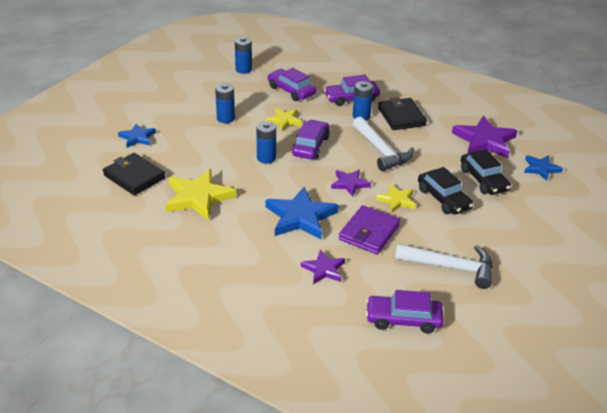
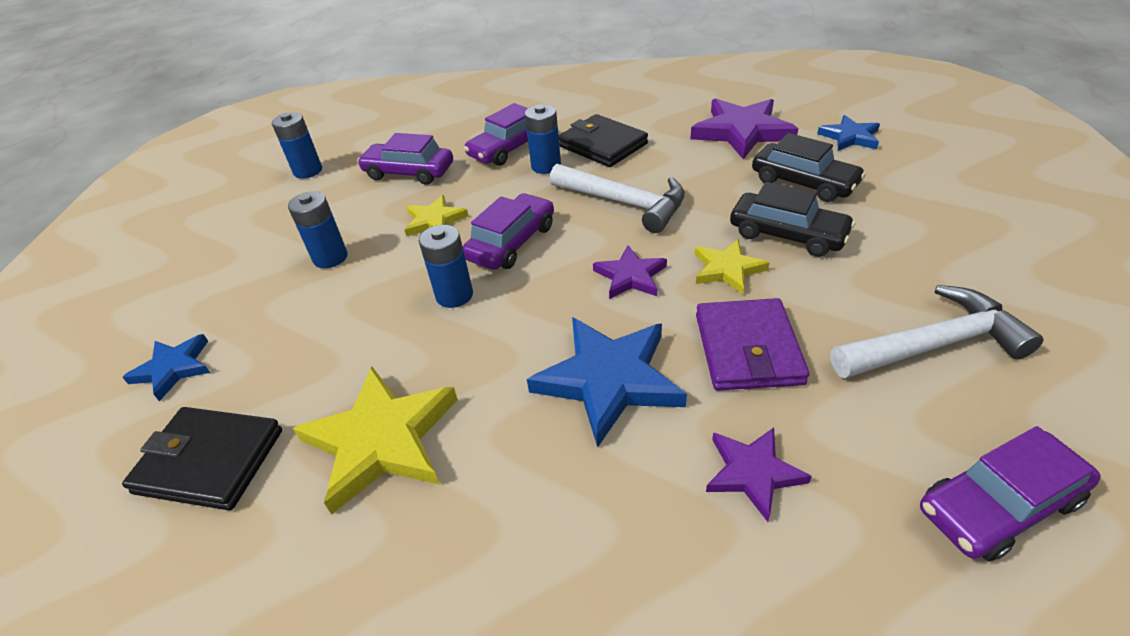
camera: 25 degrees left, 5 degrees up
purple car [292,120,330,159] -> purple car turned 45 degrees clockwise [463,193,554,270]

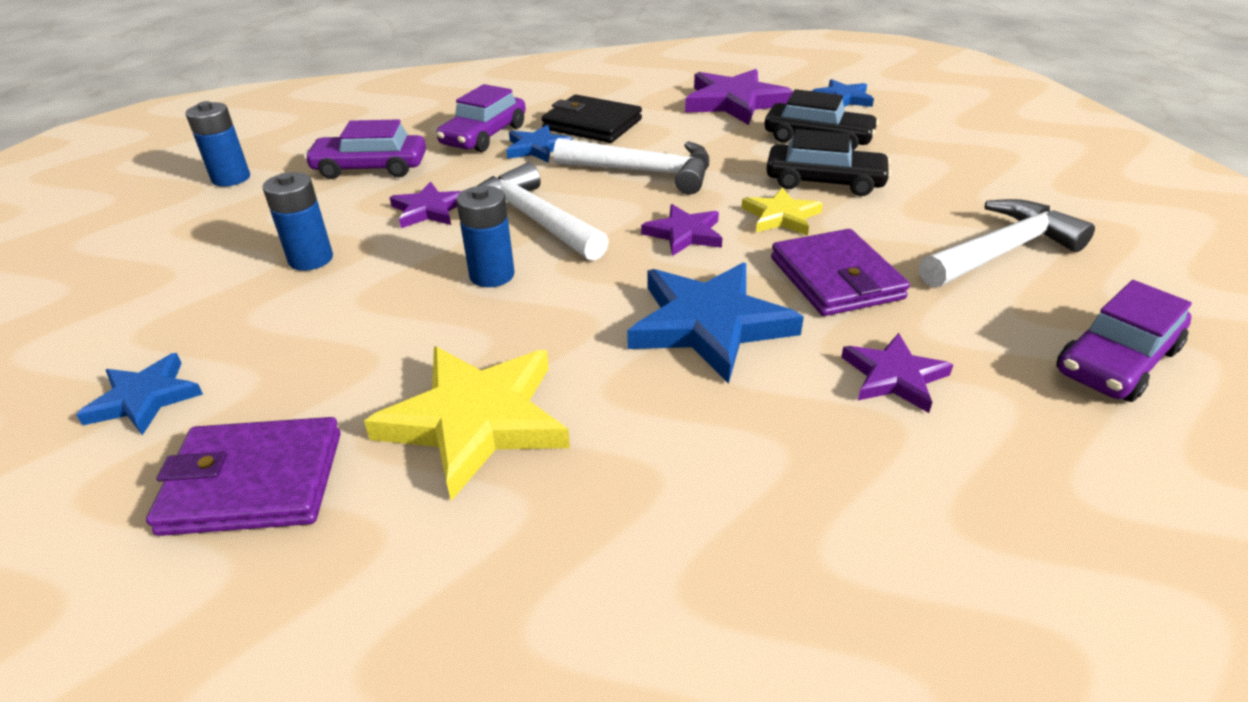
camera: 20 degrees left, 5 degrees down
black wallet [122,407,282,510] -> purple wallet [146,417,341,536]
yellow star [404,195,469,237] -> purple star [389,182,462,228]
purple car [463,193,554,270] -> white hammer [477,162,609,261]
blue battery [525,104,561,174] -> blue star [506,125,573,163]

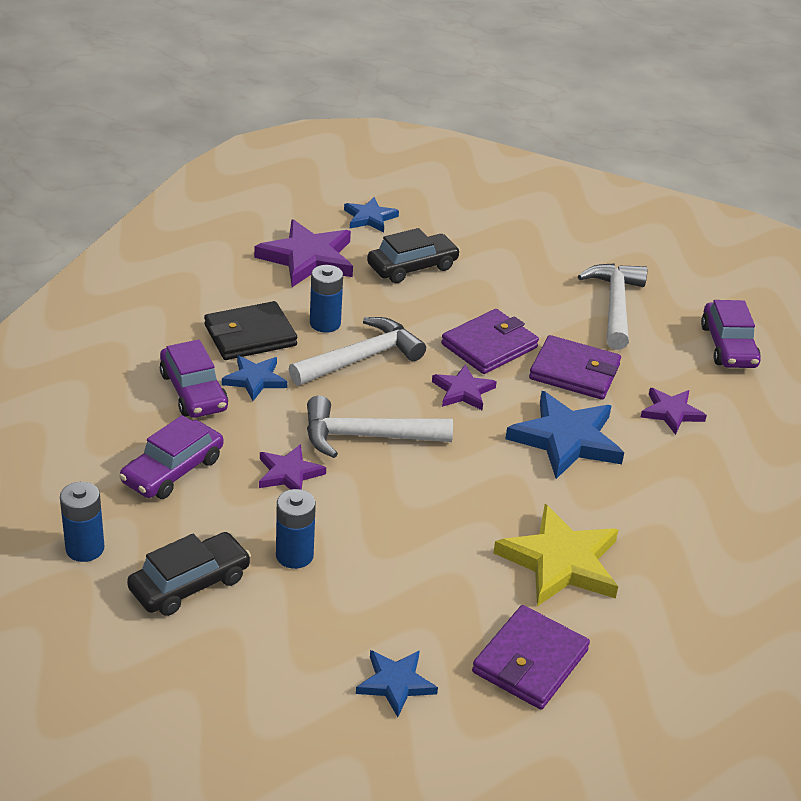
camera: 55 degrees left, 0 degrees up
blue battery [456,186,514,287] -> blue battery moved to [310,265,343,333]
yellow star [741,187,823,236] -> purple wallet [441,309,539,374]
black car [766,129,891,196] -> black car moved to [127,532,251,616]

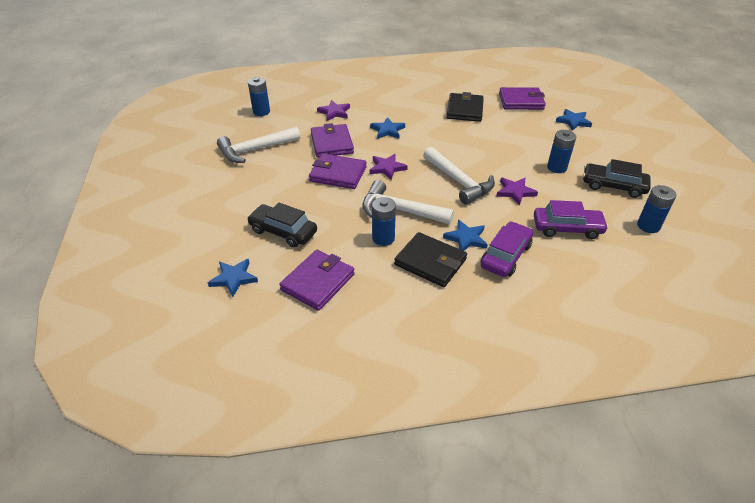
camera: 120 degrees left, 5 degrees up
purple star [254,219,353,287] -> purple wallet [279,250,355,311]
yellow star [493,504,618,606] -> black wallet [447,92,484,122]
blue star [505,391,624,479] -> blue star [370,117,405,139], size x0.57
purple car [701,300,761,368] -> blue battery [248,77,270,116]

